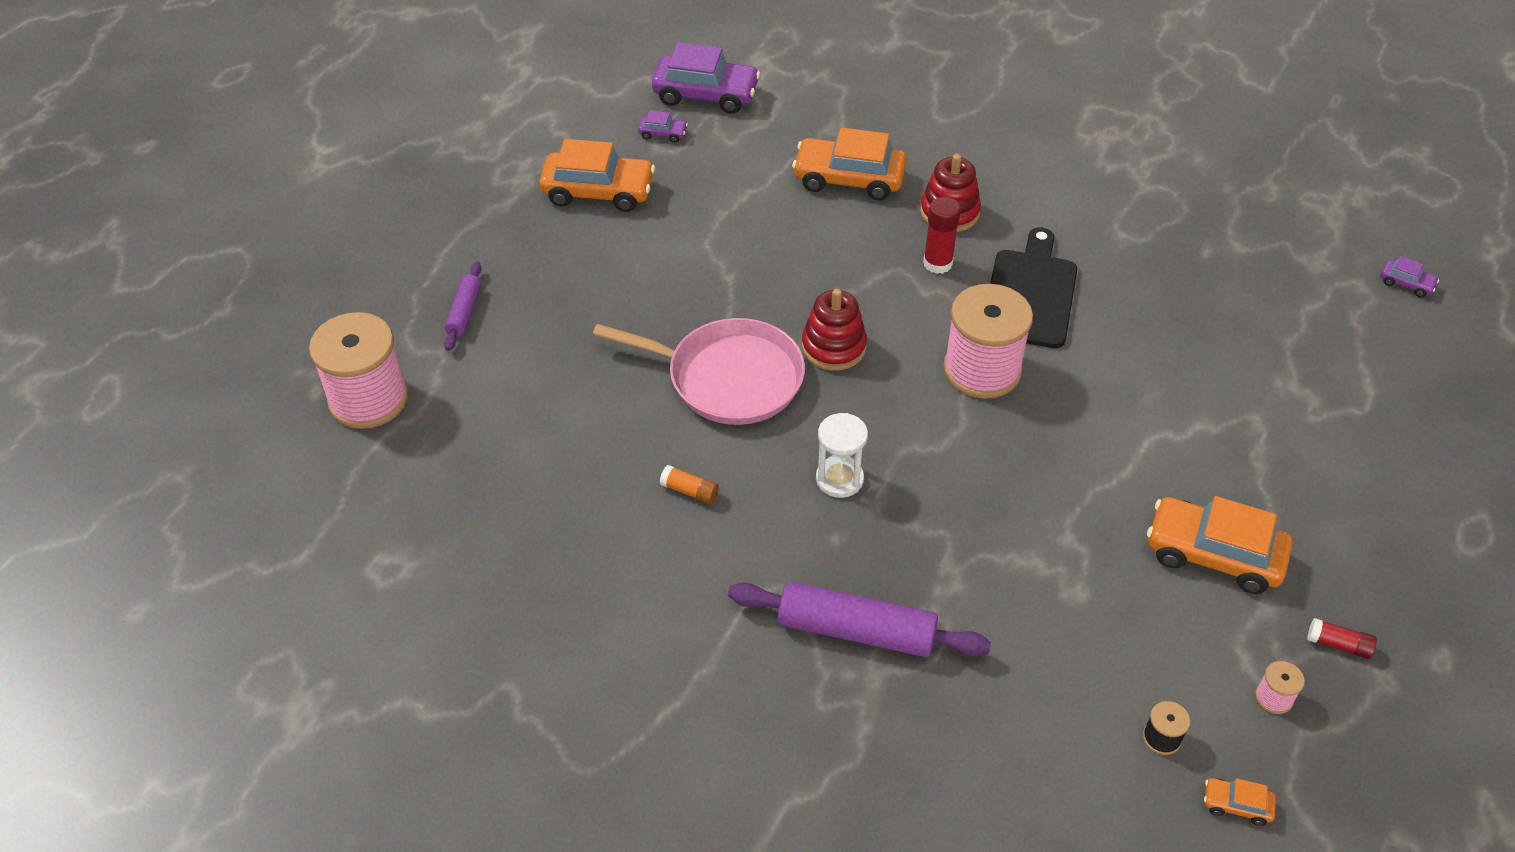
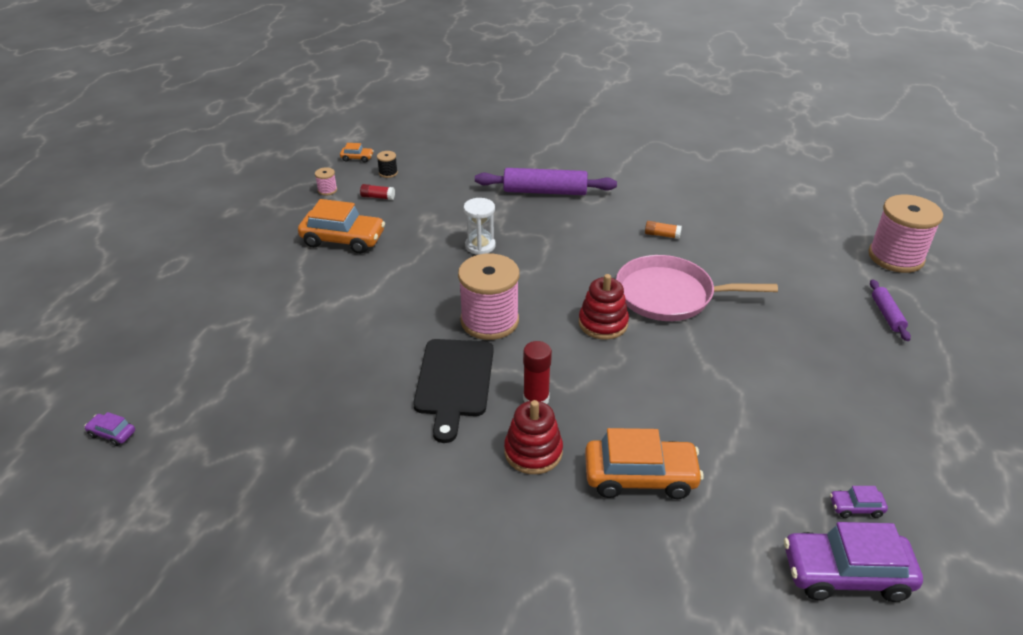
camera: 170 degrees right, 10 degrees down
orange car [539,139,655,212] -> none
white hourglass [816,413,868,498] -> white hourglass moved to [464,198,496,255]
red glue stick [1307,618,1377,659] -> red glue stick moved to [360,184,395,200]

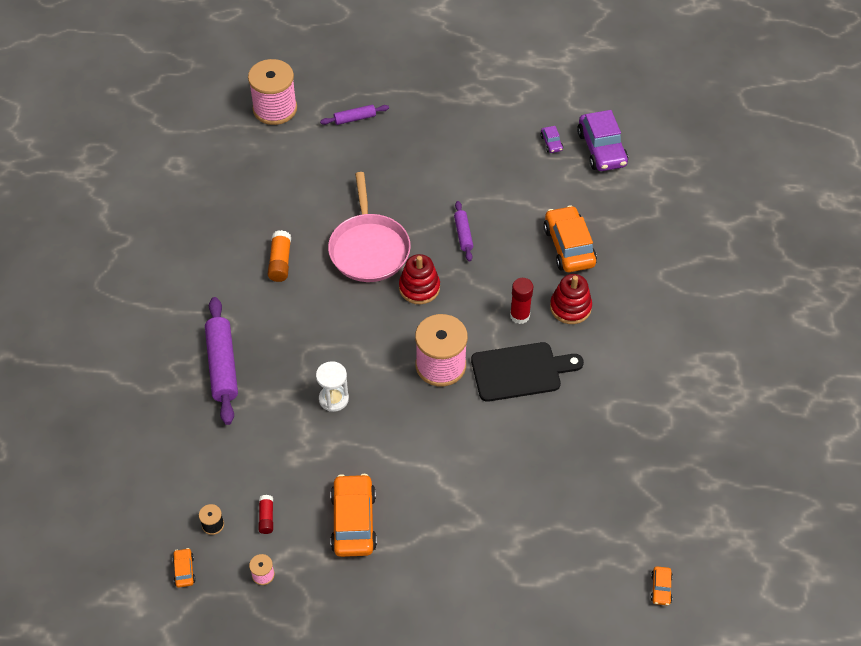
camera: 105 degrees left, 15 degrees up
purple car [84,412,135,446] -> orange car [651,566,673,605]
orange glue stick [645,221,682,239] -> orange glue stick [268,230,291,282], size x1.56
none -> purple rolling pin [454,201,473,261]

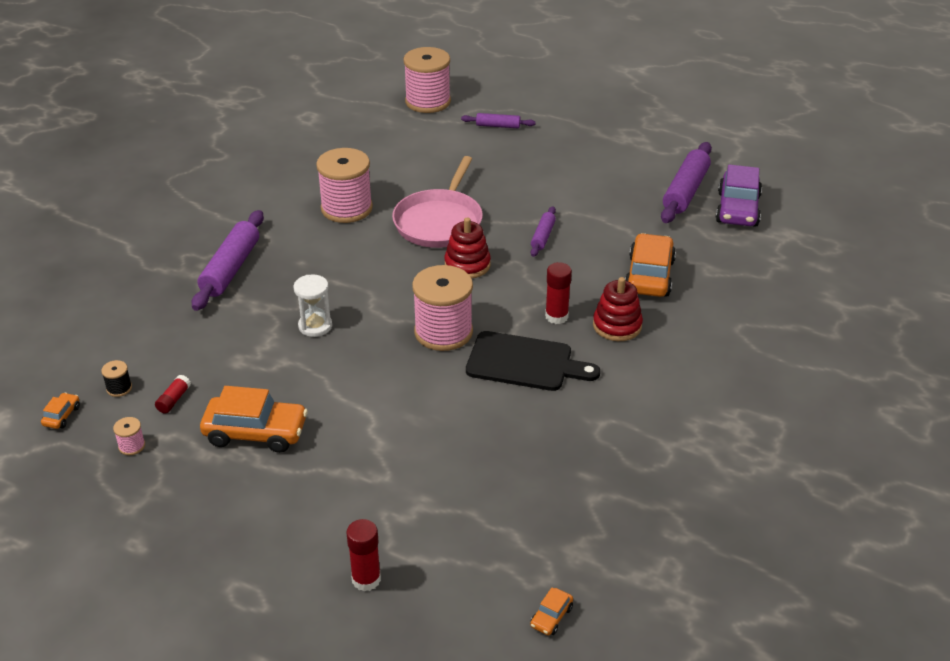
camera: 25 degrees right, 15 degrees down
orange glue stick [268,230,291,282] -> pink spool [316,148,373,223]
orange car [330,474,377,557] -> orange car turned 75 degrees clockwise [200,386,308,453]
purple car [540,126,563,153] -> purple rolling pin [661,142,712,223]
none -> red glue stick [346,519,381,591]

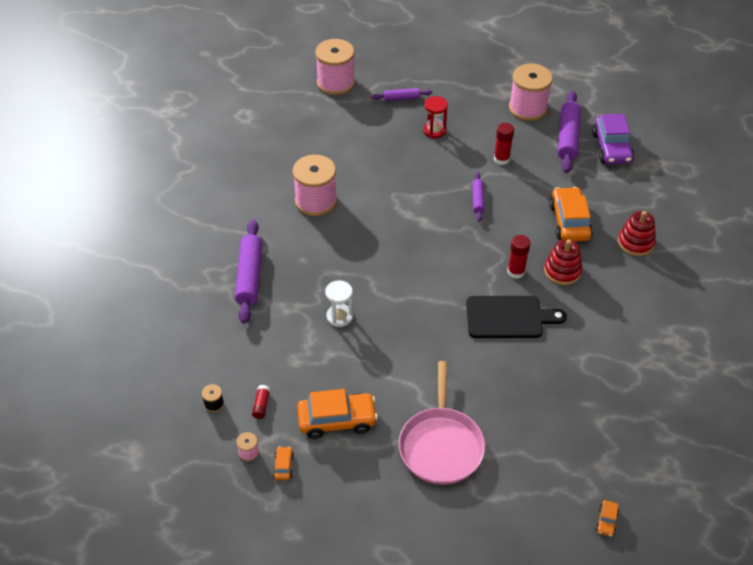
camera: 15 degrees left, 10 degrees up
orange car [41,393,80,429] -> orange car moved to [273,447,294,480]
red glue stick [346,519,381,591] -> red glue stick moved to [494,123,514,165]
pink pan [392,156,483,248] -> pink pan moved to [398,361,485,485]
pink spool [412,265,473,351] -> pink spool moved to [509,64,553,121]
red stacking toy [444,217,491,279] -> red stacking toy moved to [618,211,656,256]
none -> red hourglass [423,96,448,138]

